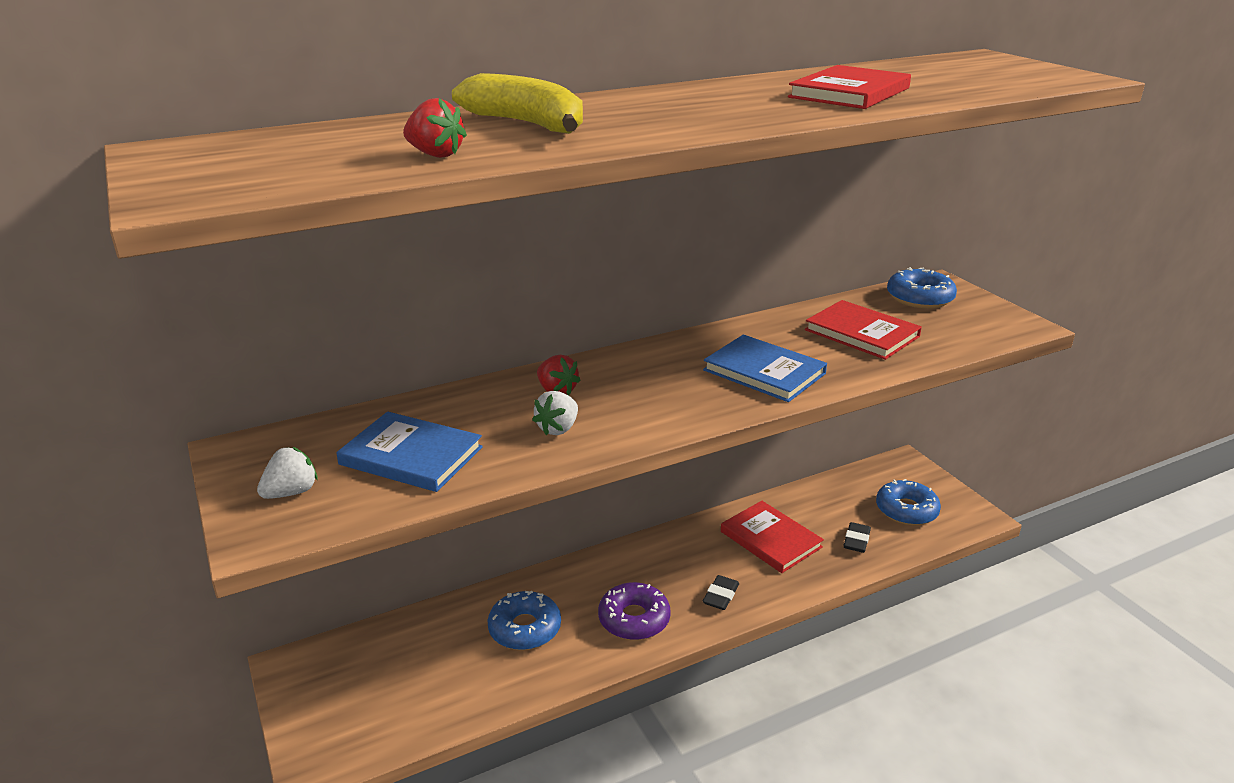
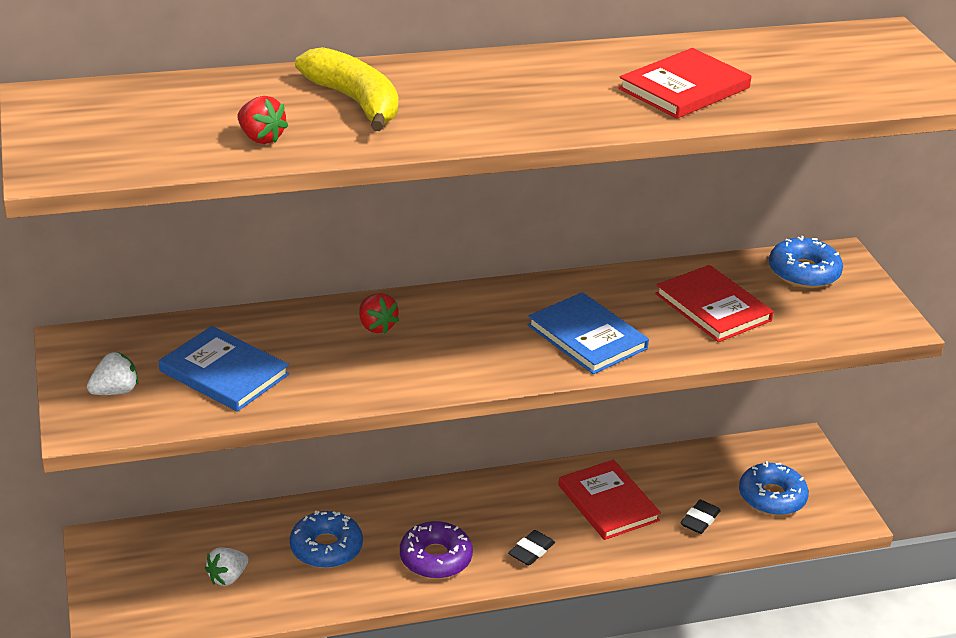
camera: 10 degrees right, 5 degrees up
white strawberry [532,391,578,435] -> white strawberry moved to [205,547,248,586]

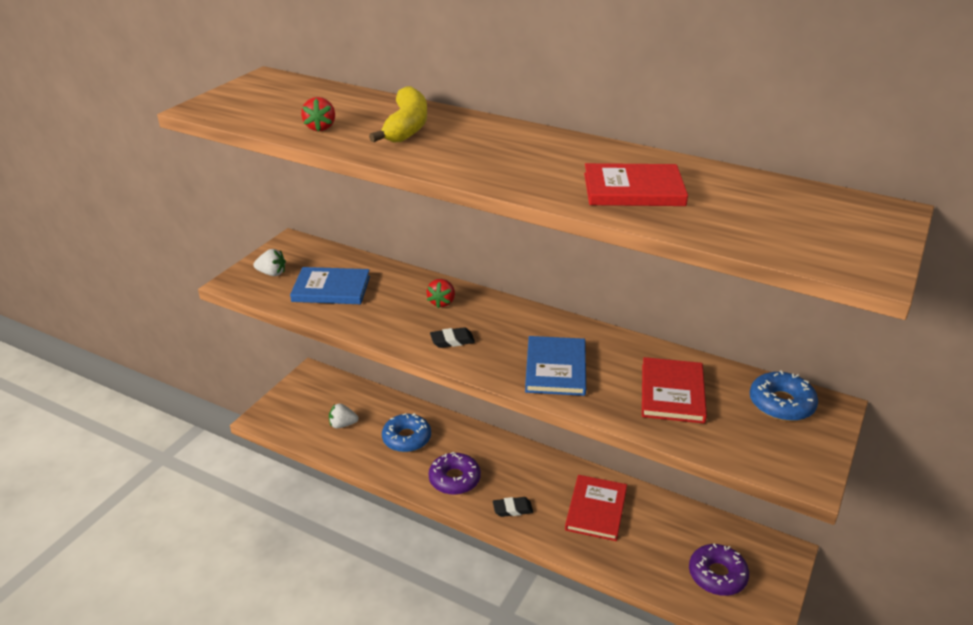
camera: 45 degrees right, 0 degrees up
blue book [159,326,289,412] -> blue book turned 75 degrees counterclockwise [290,267,370,304]
black eraser [680,500,721,534] -> black eraser moved to [430,327,475,348]
blue donut [739,461,809,515] -> purple donut [689,543,749,596]

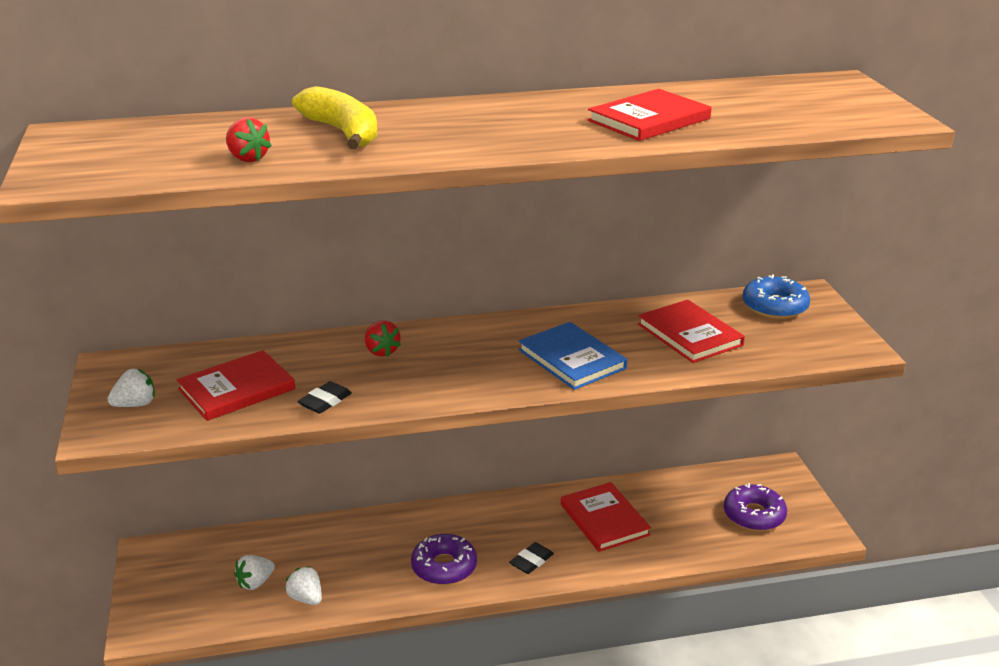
camera: 40 degrees left, 5 degrees down
blue book [290,267,370,304] -> red book [177,350,295,421]
blue donut [382,413,431,452] -> none
black eraser [430,327,475,348] -> black eraser moved to [298,381,352,414]
none -> white strawberry [285,566,322,605]

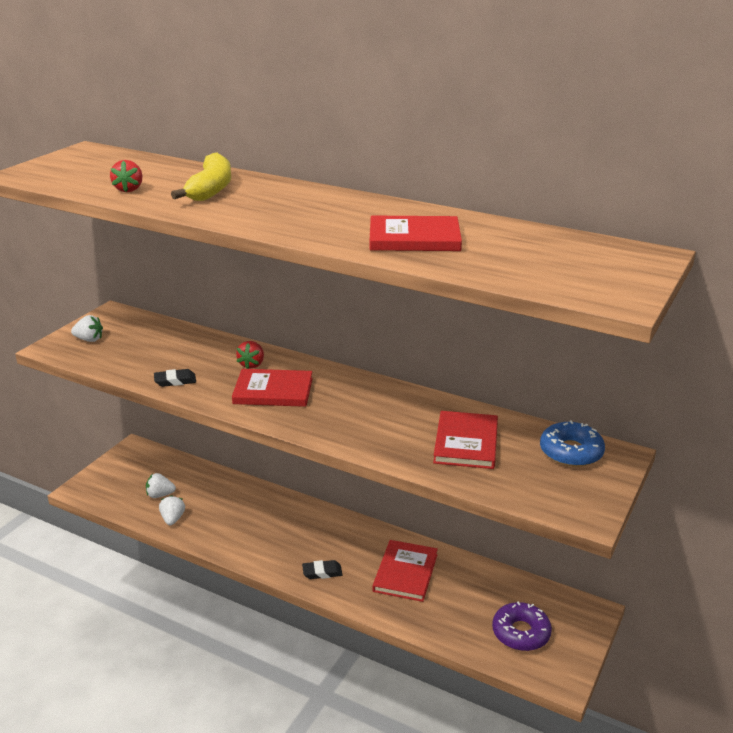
camera: 40 degrees right, 0 degrees up
red book [177,350,295,421] -> red book moved to [232,369,313,407]
purple donut [411,534,477,585] -> none
blue book [518,322,628,390] -> none

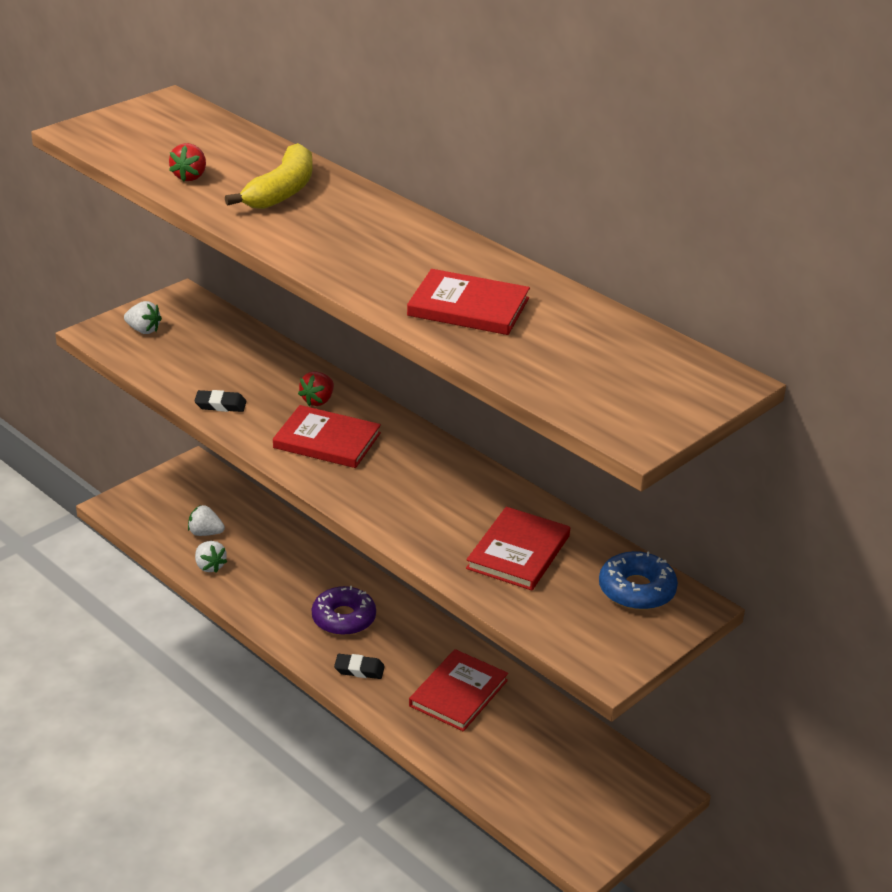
camera: 15 degrees right, 5 degrees up
white strawberry [159,495,185,525] -> white strawberry turned 135 degrees clockwise [195,541,227,573]
purple donut [492,601,552,651] -> purple donut moved to [312,586,376,636]

